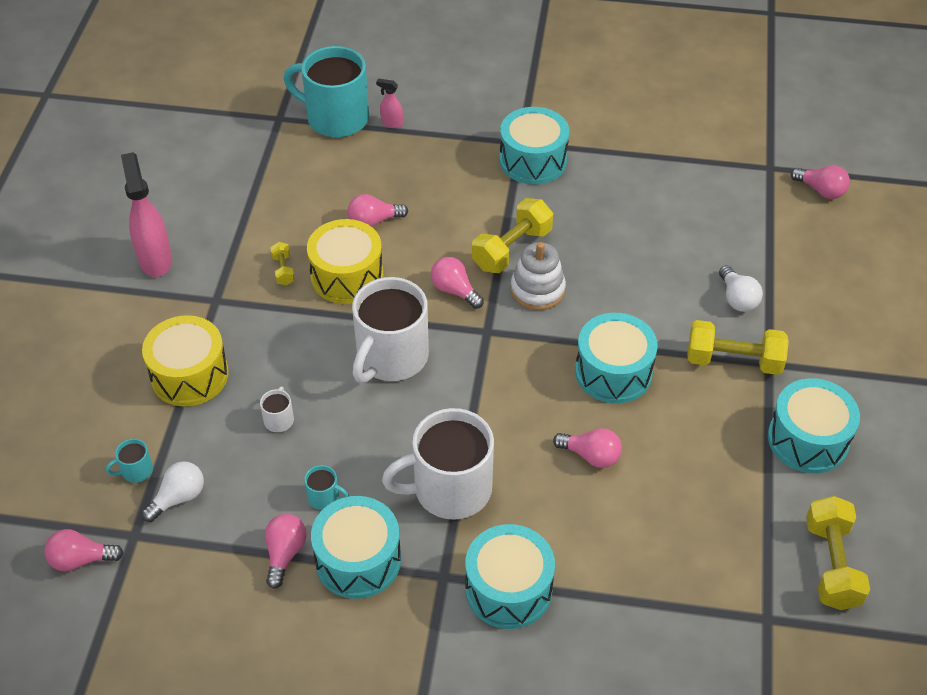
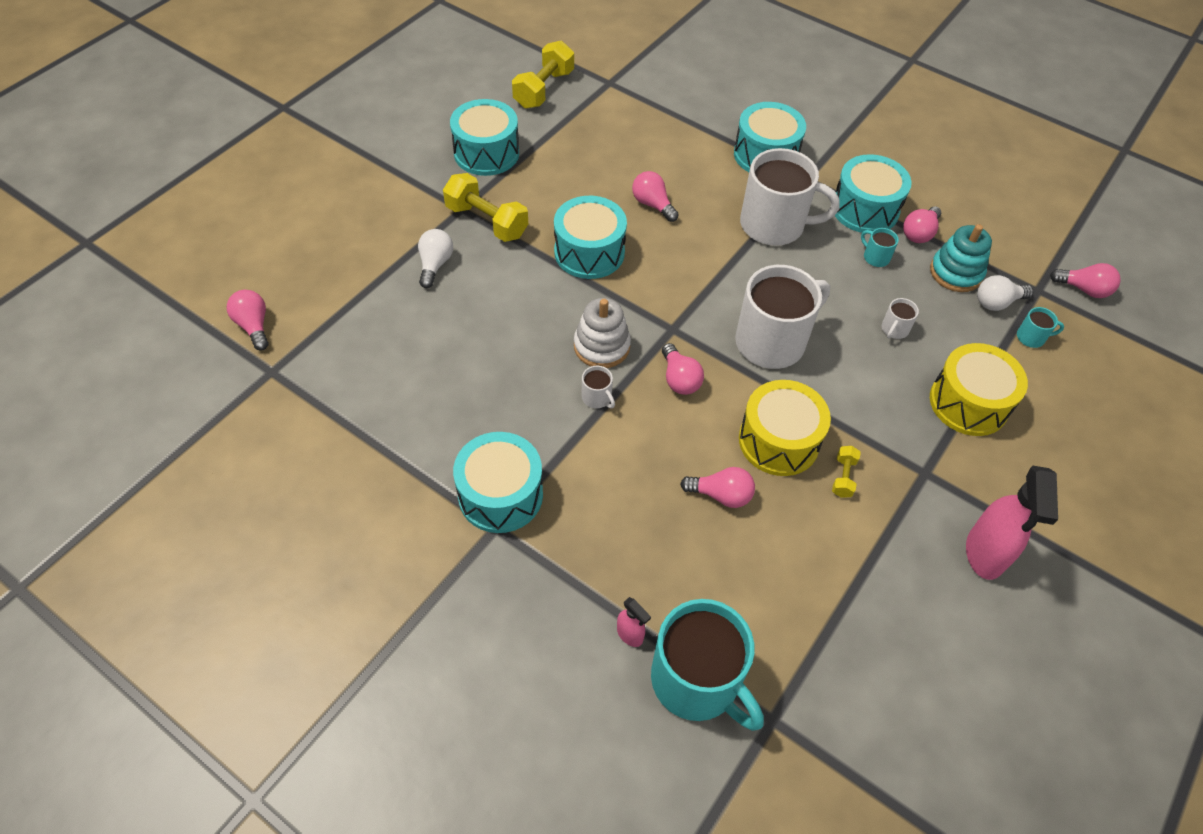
camera: 155 degrees left, 5 degrees up
yellow dumbbell [472,198,553,273] -> white mug [582,366,615,408]
none -> turquoise stacking toy [930,224,992,292]

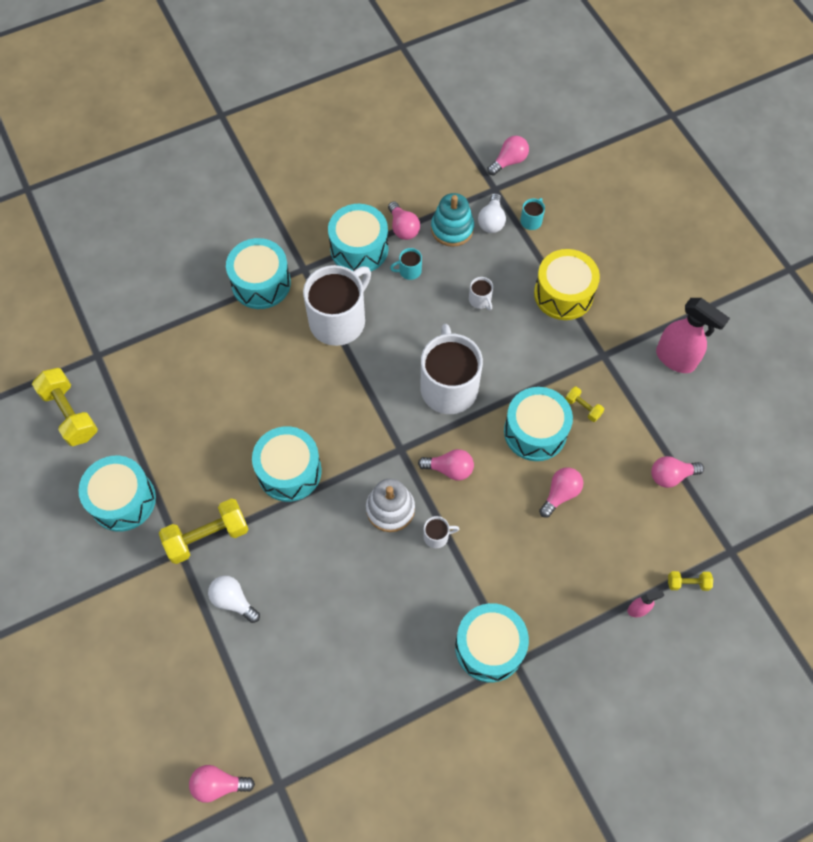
camera: 60 degrees left, 10 degrees up
pink light bulb [632,171,679,222] -> pink light bulb moved to [651,456,704,488]
turquoise mug [651,599,764,731] -> yellow dumbbell [668,571,713,591]
yellow drum [739,380,831,476] -> turquoise drum [504,387,573,461]

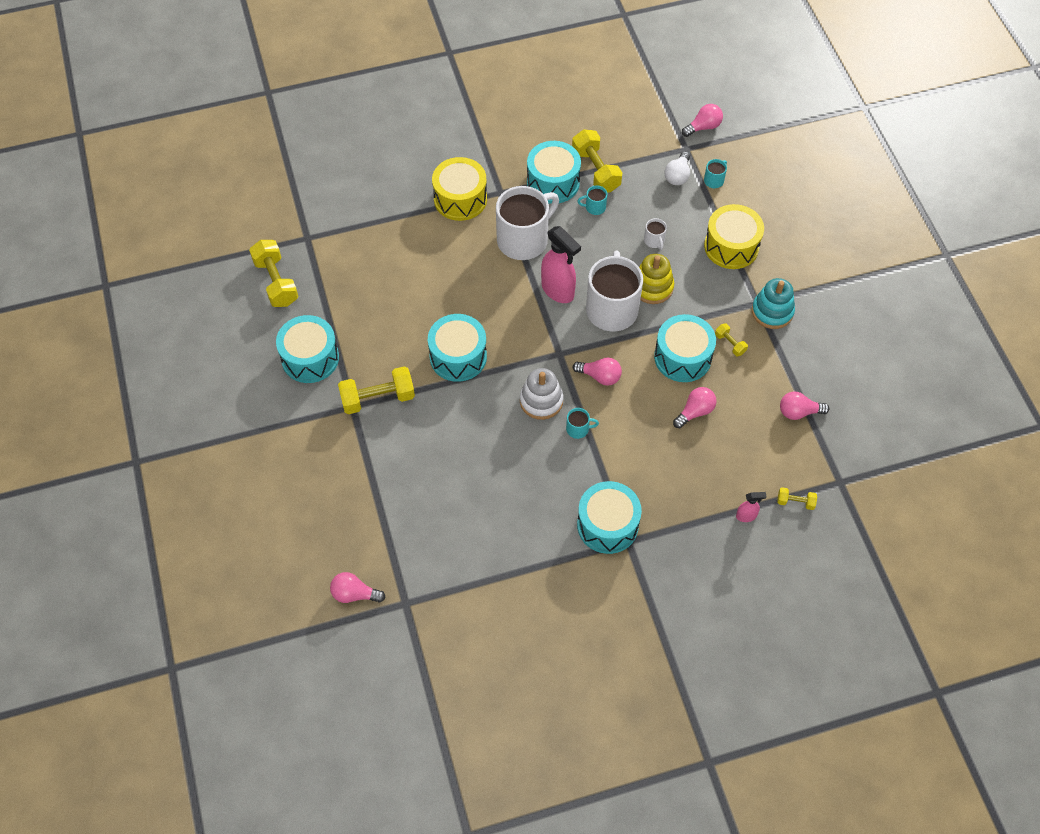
camera: 10 degrees right, 5 degrees down
white light bulb [208,575,260,623] -> none
turquoise drum [226,238,291,309] -> yellow drum [432,157,487,221]
pink light bulb [388,201,420,240] -> yellow dumbbell [572,129,622,192]
white mug [423,516,459,548] -> turquoise mug [566,408,599,439]
turquoise stacking toy [431,193,474,247] -> turquoise stacking toy moved to [752,278,795,329]
pink spray bottle [656,298,730,373] -> pink spray bottle moved to [541,226,581,303]
none -> yellow stacking toy [639,254,674,304]

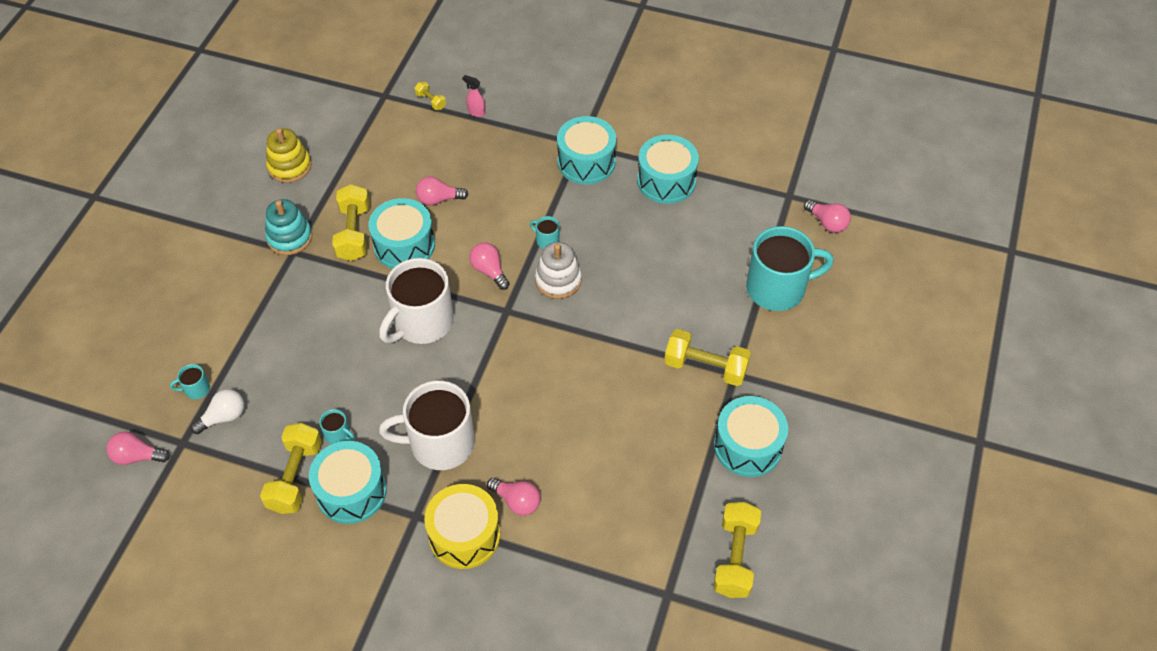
camera: 145 degrees left, 5 degrees down
turquoise drum [428,314,487,382] -> turquoise drum moved to [637,135,699,204]
pink spray bottle [541,226,581,303] -> none
yellow stacking toy [639,254,674,304] -> yellow stacking toy moved to [266,128,312,183]
white mug [644,218,667,250] -> none
yellow drum [704,204,764,269] -> none
yellow dumbbell [715,323,748,356] -> yellow dumbbell [332,184,370,261], size x2.02
pink light bulb [780,392,829,420] -> pink light bulb moved to [487,478,541,516]
none -> turquoise mug [746,226,834,311]

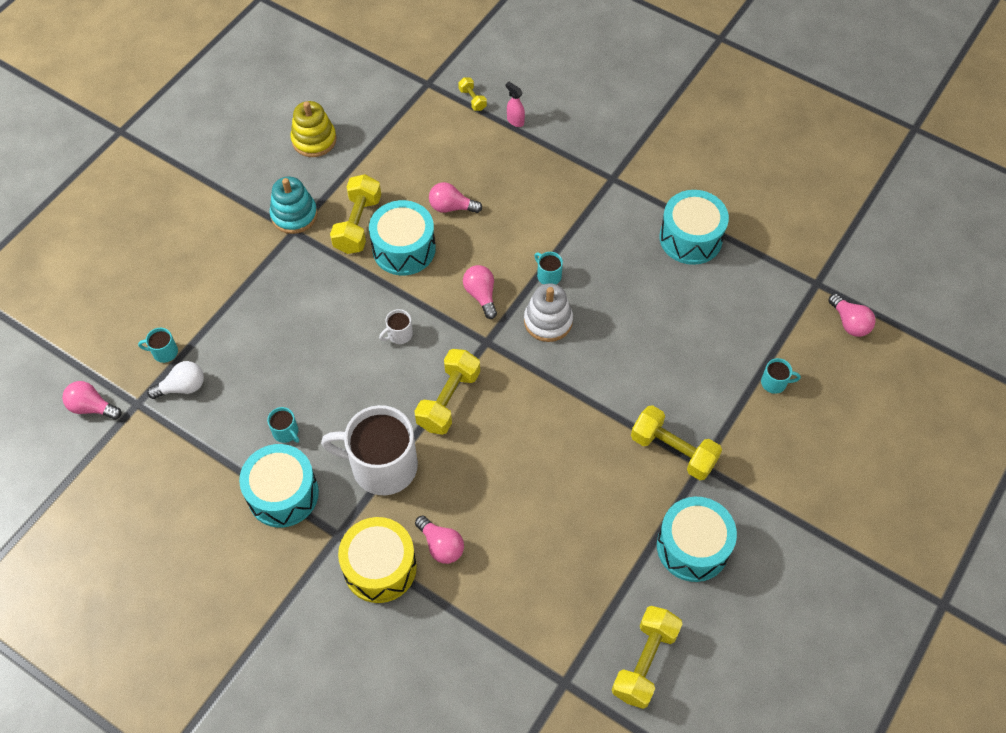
camera: 15 degrees right, 5 degrees up
yellow dumbbell [260,423,322,514] -> yellow dumbbell moved to [414,349,480,435]
white mug [379,258,454,344] -> white mug [379,309,413,344], size x0.41
turquoise drum [557,116,616,184] -> none
turquoise mug [746,226,834,311] -> turquoise mug [761,358,801,394], size x0.41

